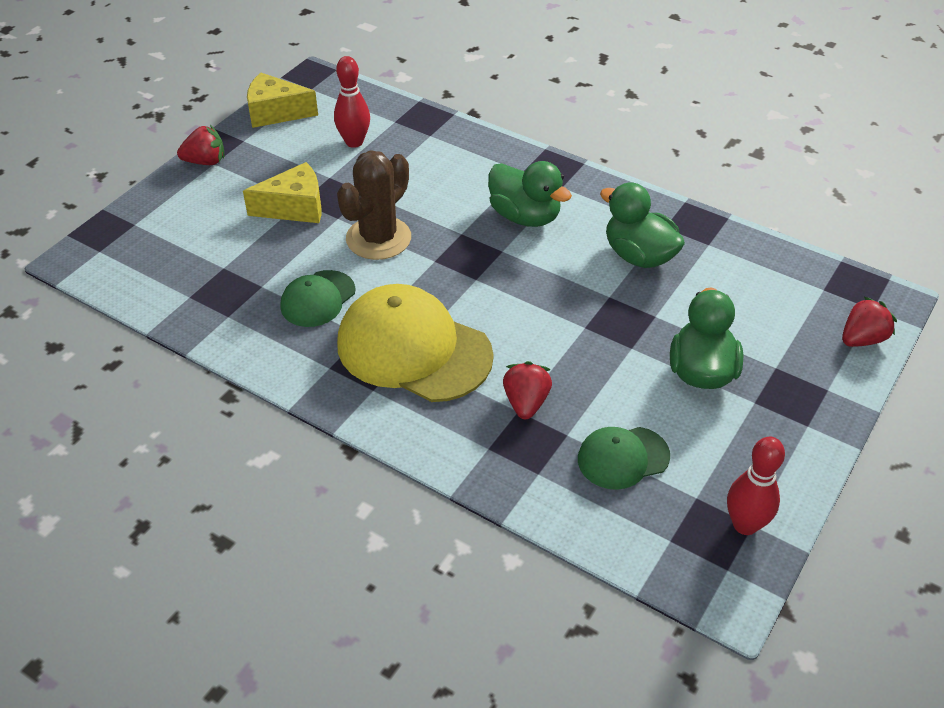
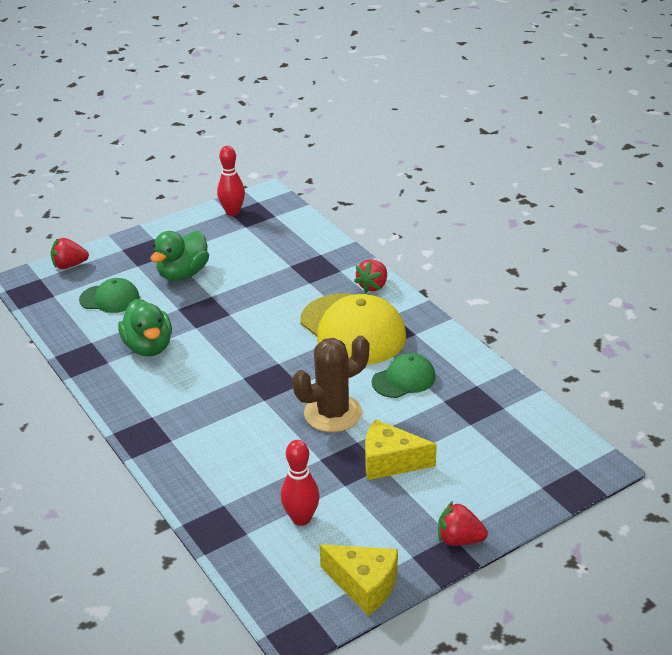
camera: 155 degrees left, 10 degrees down
green duck [488,161,572,227] -> none
red strawberry [503,361,552,419] -> red strawberry moved to [354,259,387,293]
green cap [578,427,670,490] -> green cap moved to [79,278,140,313]

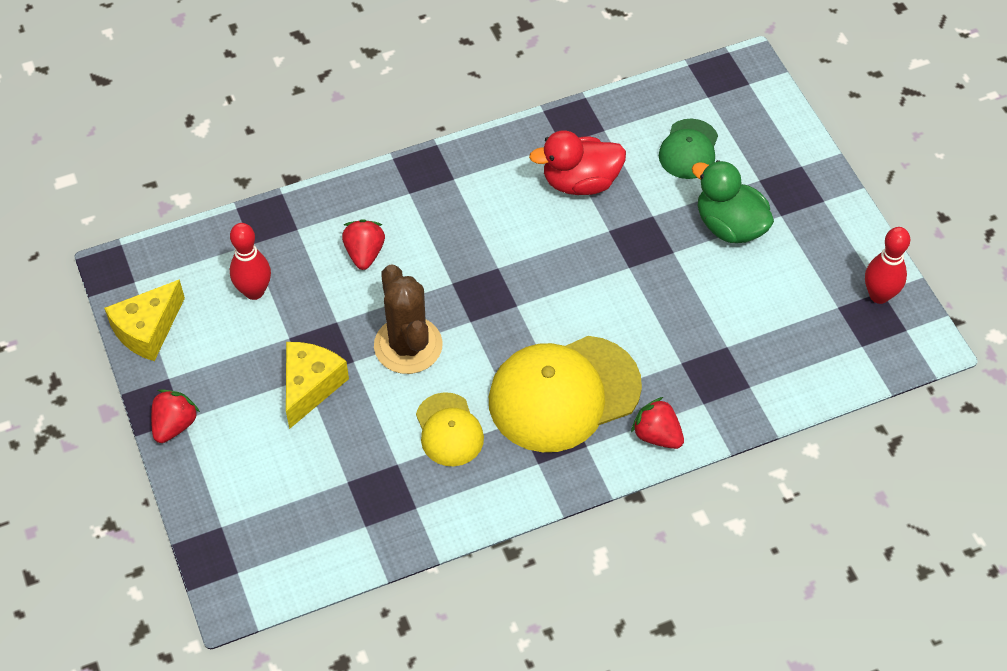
camera: 100 degrees right, 20 degrees up
red strawberry [51,238,89,269] -> red strawberry moved to [342,219,385,270]
green duck [118,299,172,357] -> red duck [529,130,626,195]
green cap [372,353,436,398] -> yellow cap [416,392,484,466]

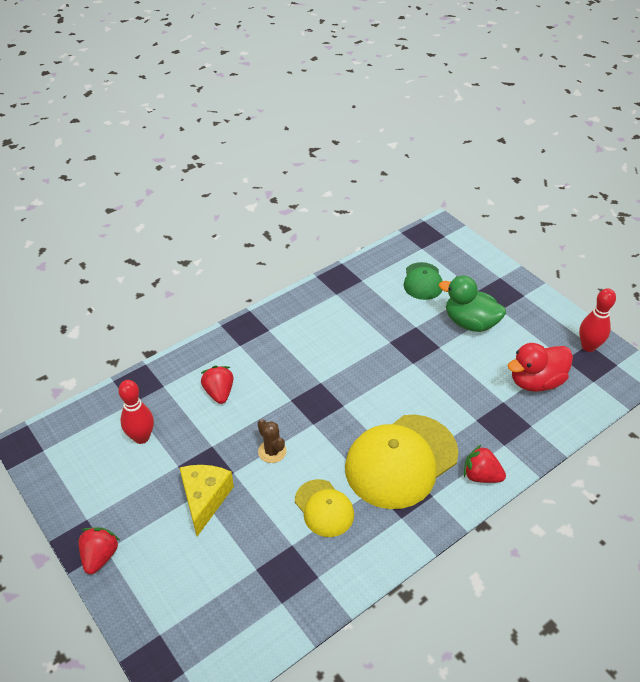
camera: 15 degrees left, 10 degrees down
yellow cheese [104,279,185,361] -> none
brown cactus [374,264,443,374] -> brown cactus [258,419,287,463], size x0.53
red duck [529,130,626,195] -> red duck moved to [508,343,573,392]

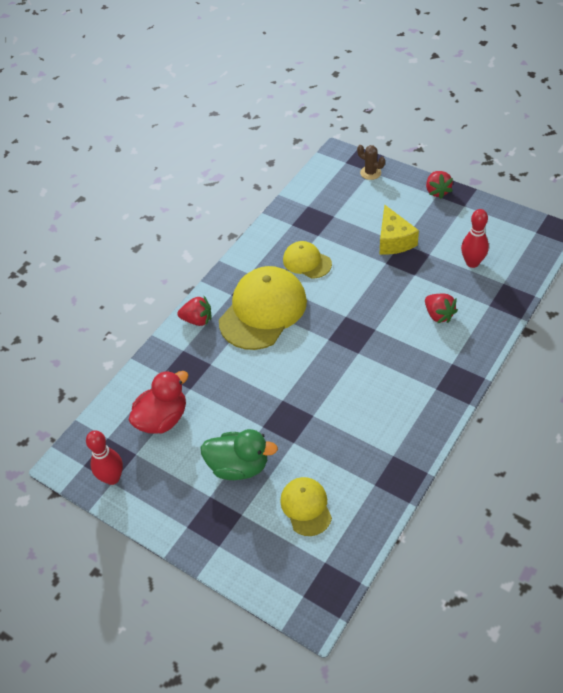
camera: 165 degrees right, 5 degrees up
brown cactus [258,419,287,463] -> brown cactus moved to [357,145,385,180]
green cap [404,262,443,300] -> yellow cap [280,477,332,536]

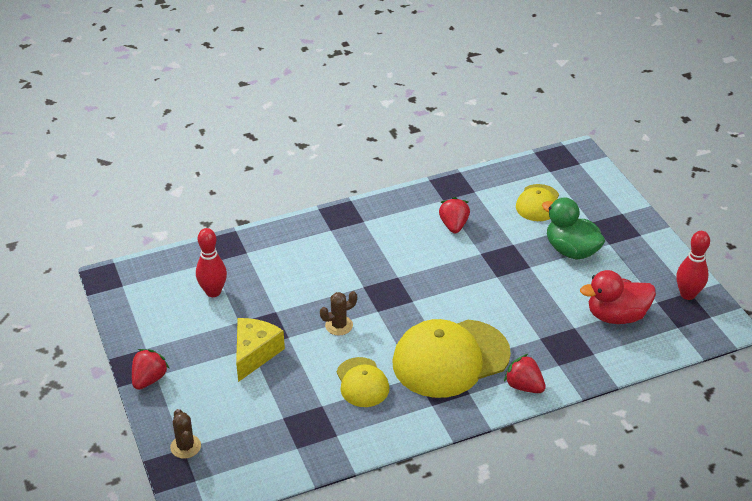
camera: 150 degrees left, 10 degrees down
red strawberry [425,294,458,323] -> red strawberry moved to [439,197,470,233]
none -> brown cactus [320,291,357,336]

